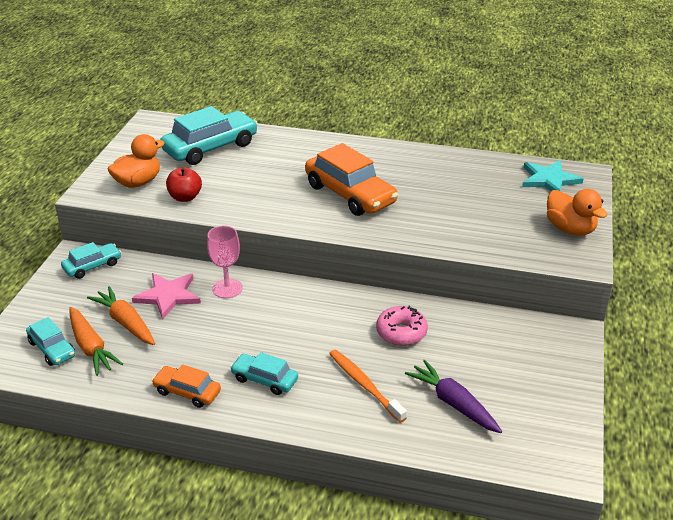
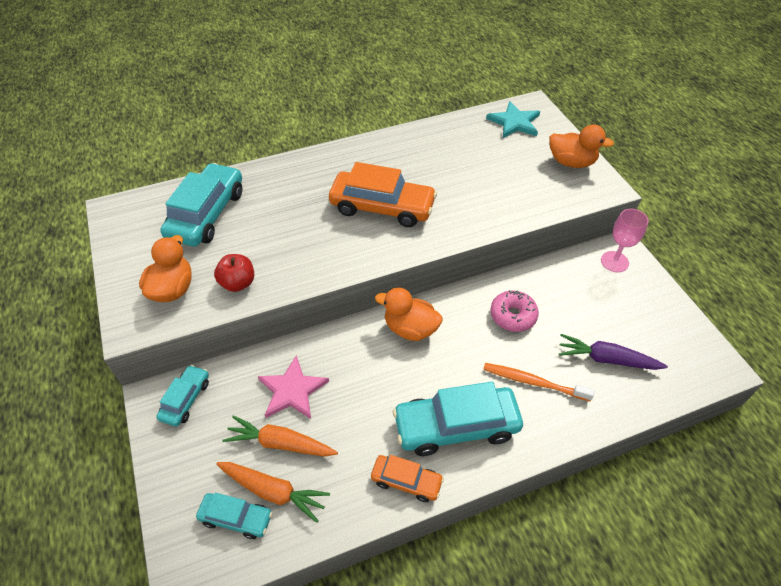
camera: 35 degrees left, 15 degrees up
orange car [152,364,221,408] -> orange car turned 150 degrees counterclockwise [371,455,444,502]
pink goblet [207,226,243,299] -> pink goblet moved to [601,209,649,272]
turquoise car [230,352,298,395] -> turquoise car [393,382,523,456], size x1.87
none -> orange duck [375,287,442,341]

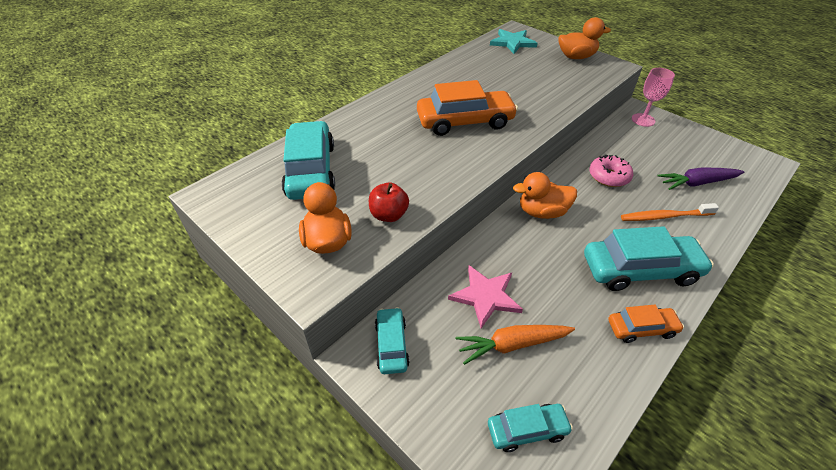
camera: 25 degrees left, 5 degrees down
orange carrot [216,462,330,523] -> none
turquoise car [393,382,523,456] -> turquoise car turned 150 degrees counterclockwise [584,226,714,291]

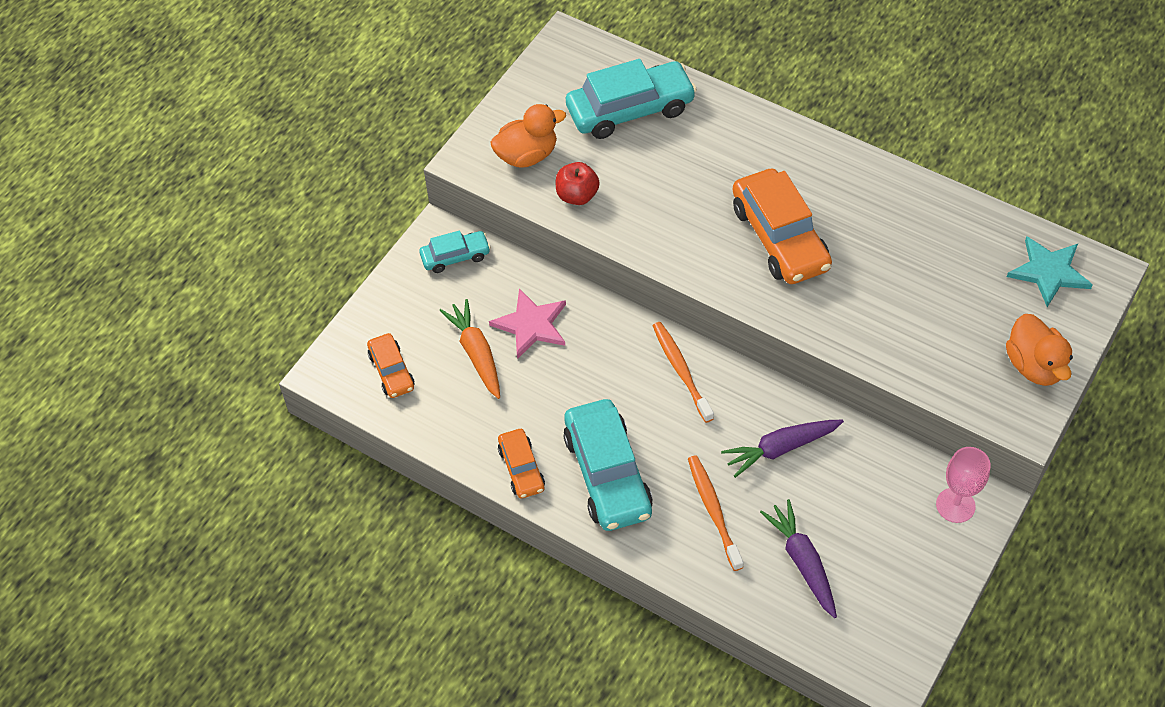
camera: 80 degrees right, 10 degrees up
turquoise car [488,404,573,452] -> orange car [367,333,415,398]
orange duck [513,172,577,219] -> orange toothbrush [652,322,714,423]
pink donut [589,155,633,187] -> purple carrot [721,420,844,478]

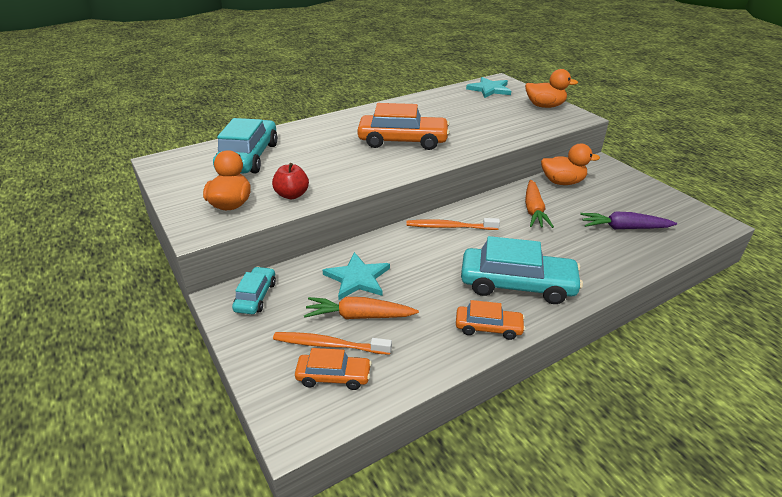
camera: 65 degrees left, 20 degrees down
pink star [489,288,566,359] -> turquoise star [323,252,390,300]
orange toothbrush [688,455,744,571] -> orange toothbrush moved to [273,332,392,355]
purple carrot [721,420,844,478] -> orange carrot [525,180,554,228]
pink goblet [936,447,991,523] -> none
none -> orange duck [541,144,600,185]

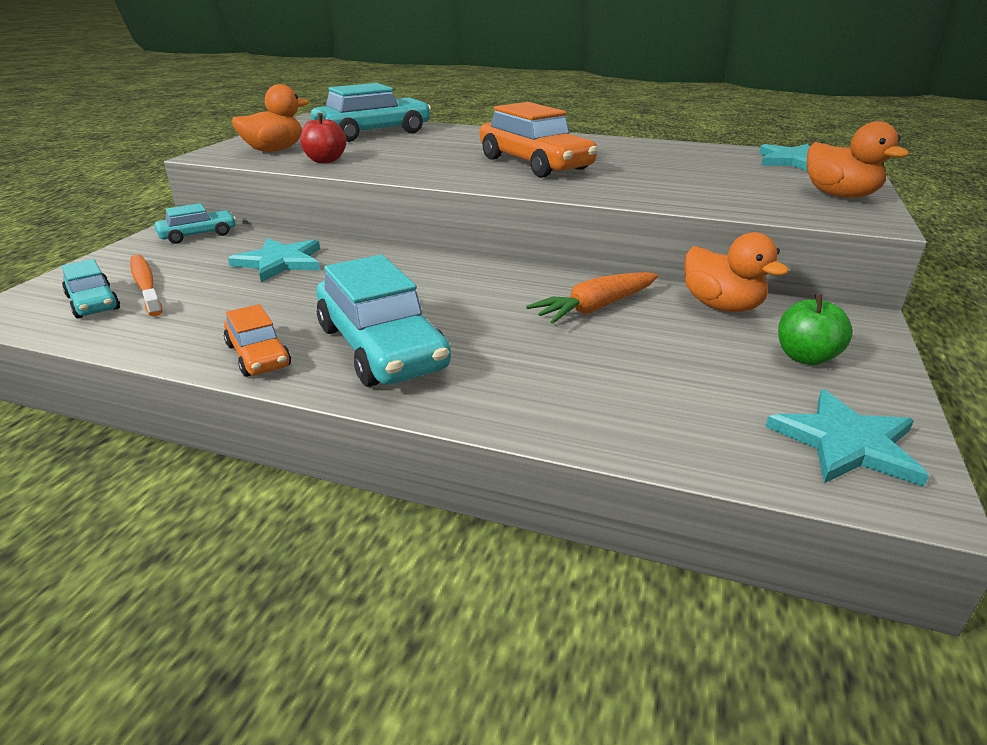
camera: 50 degrees right, 5 degrees down
orange car [295,348,372,390] -> turquoise car [61,259,120,318]
orange carrot [304,297,419,319] -> none
orange toothbrush [406,218,500,230] -> none
purple carrot [580,212,677,229] -> none
none -> turquoise star [765,390,929,487]
none -> green apple [778,294,853,365]

